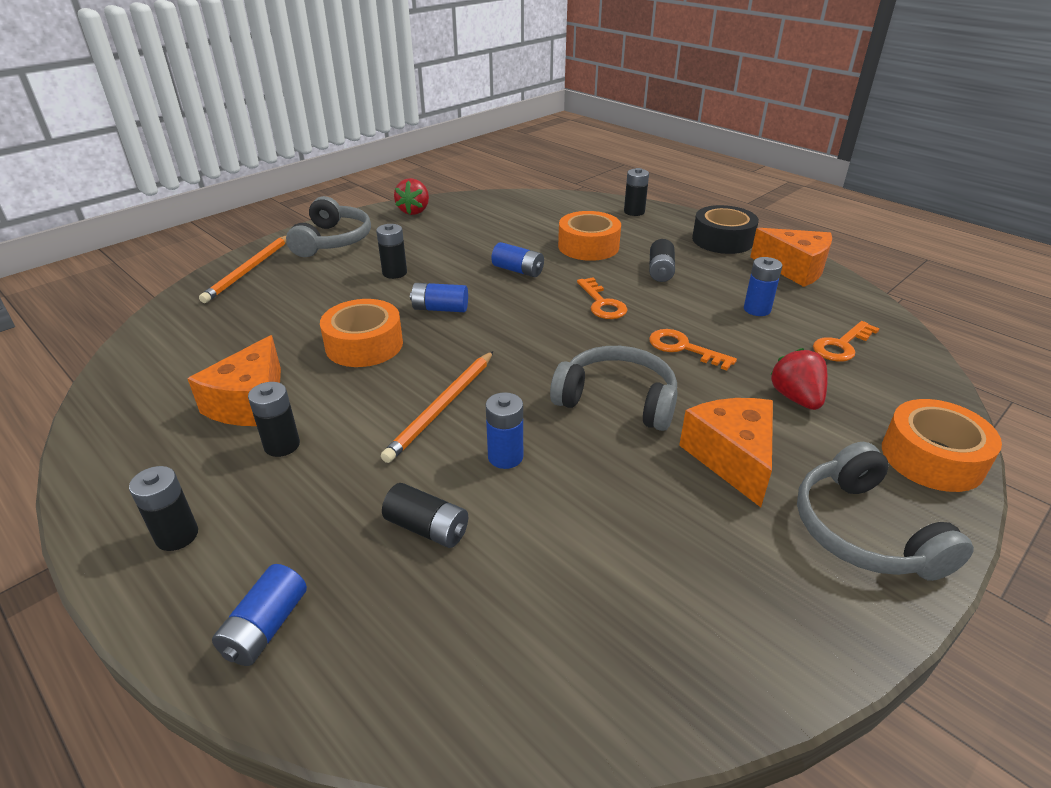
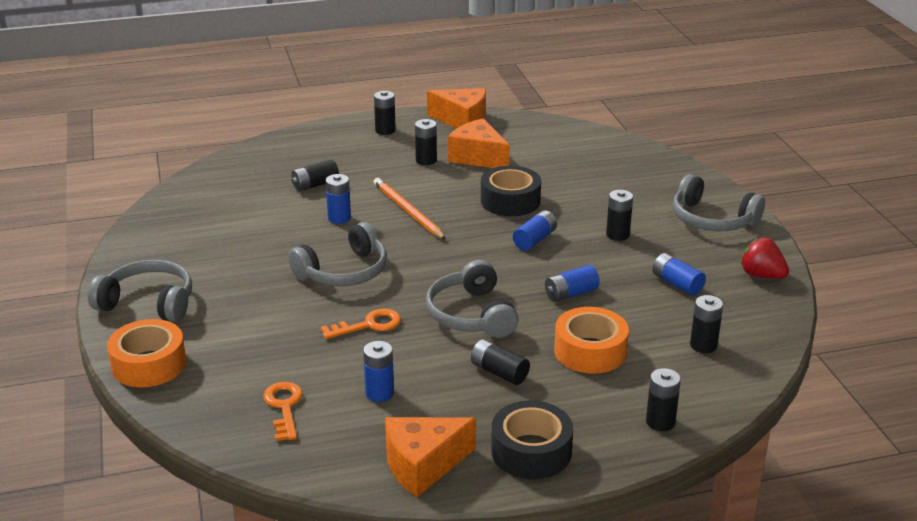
camera: 120 degrees right, 5 degrees down
orange pencil [199,236,286,303] -> none
blue battery [212,564,307,666] -> blue battery moved to [652,253,706,295]
orange tape [320,299,403,367] -> black tape [481,166,541,216]
orange key [577,277,628,319] -> grey headphones [426,260,519,338]
orange cheese [679,398,773,507] -> orange cheese moved to [427,88,486,129]
red strawberry [770,348,828,410] -> none
none -> black battery [690,295,723,353]

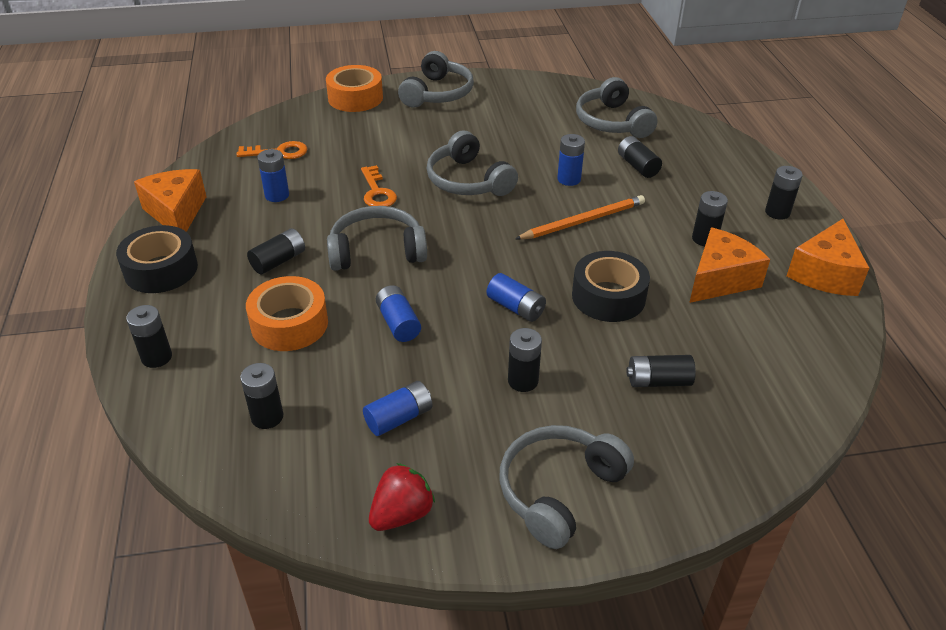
camera: 95 degrees right, 10 degrees up
none -> grey headphones [576,77,657,138]
none -> black battery [626,355,696,387]

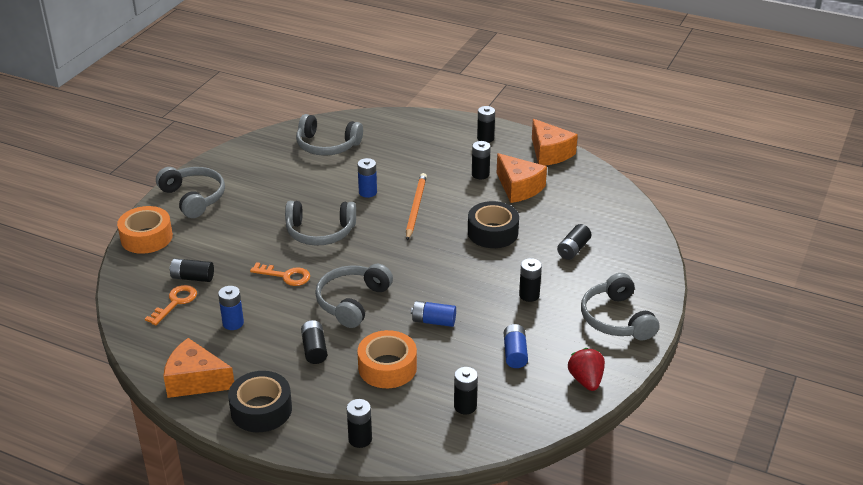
camera: 55 degrees left, 5 degrees down
blue battery [487,273,546,322] -> none
black battery [618,136,662,178] -> black battery moved to [169,258,214,282]
orange cheese [689,227,770,303] -> orange cheese turned 150 degrees clockwise [497,153,547,203]

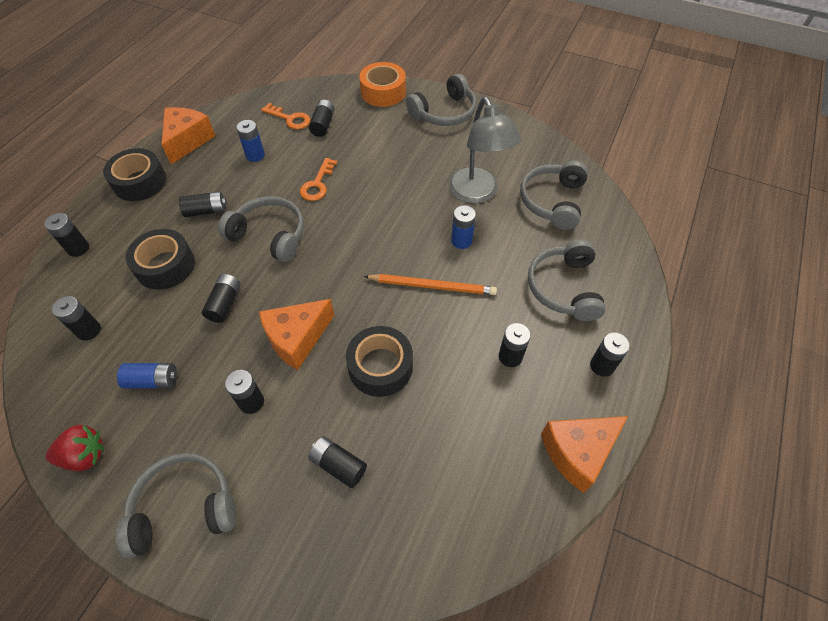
camera: 90 degrees right, 20 degrees up
grey headphones [285,201,356,246] -> grey headphones moved to [528,239,606,321]
orange tape [357,330,417,388] -> black tape [125,229,195,290]
blue battery [411,301,456,327] -> black battery [202,274,241,323]
orange cheese [497,153,547,203] -> orange cheese moved to [259,299,335,370]
none -> grey lamp [449,97,521,203]

